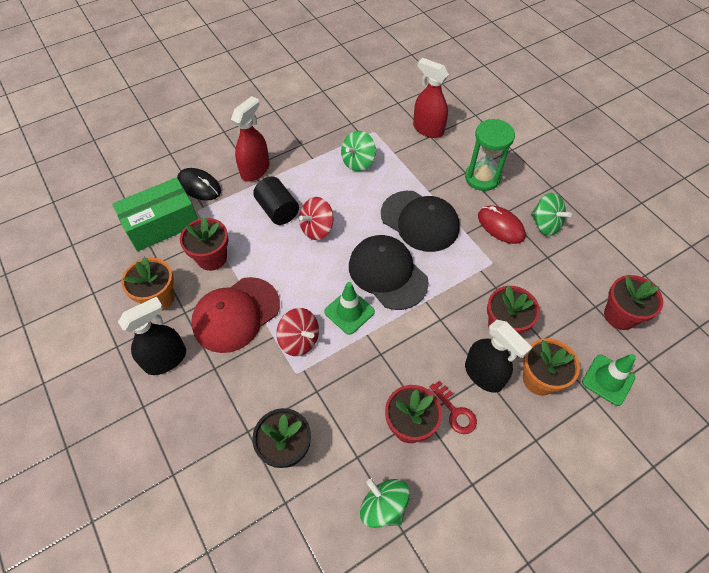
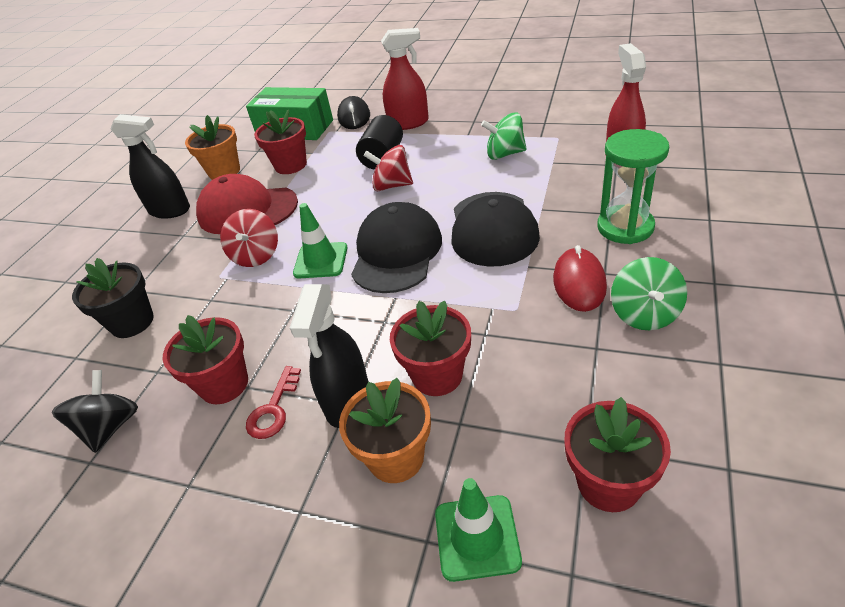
camera: 55 degrees right, 15 degrees down
green spinning top [360,479,410,528] -> black spinning top [52,370,138,453]

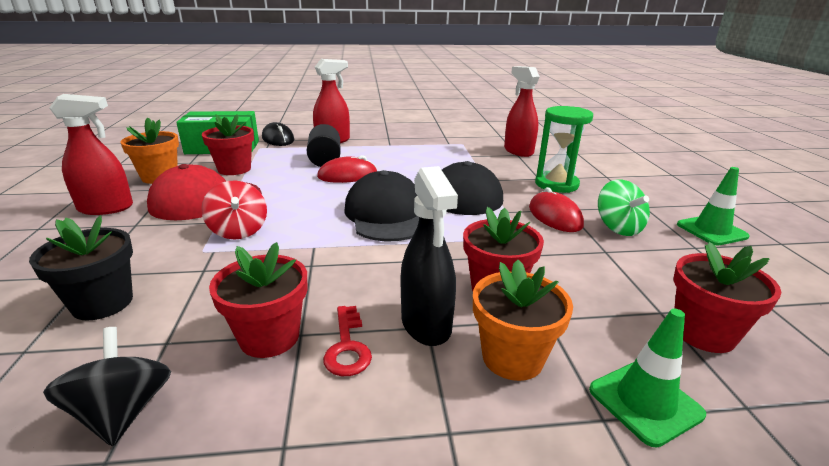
camera: 30 degrees left, 15 degrees down
black spray bottle [110,114,190,219] -> red spray bottle [49,94,133,215]
green traffic cone [293,203,347,279] -> green traffic cone moved to [677,167,750,246]
red spinning top [364,145,413,191] -> red mouse [317,155,377,183]
green spinning top [481,113,527,160] -> none

